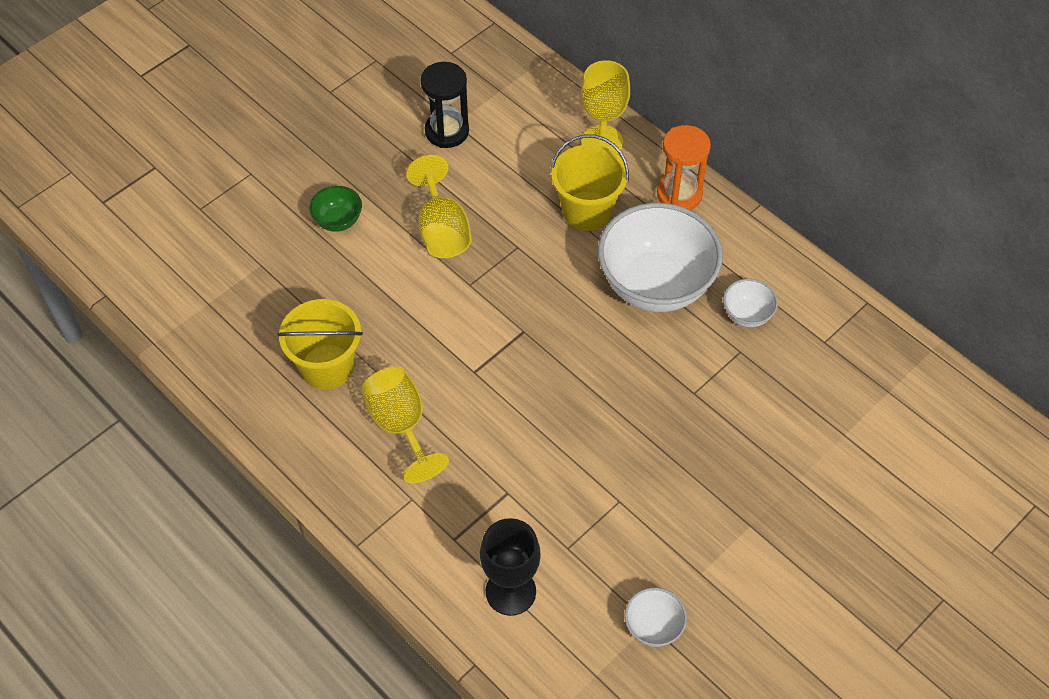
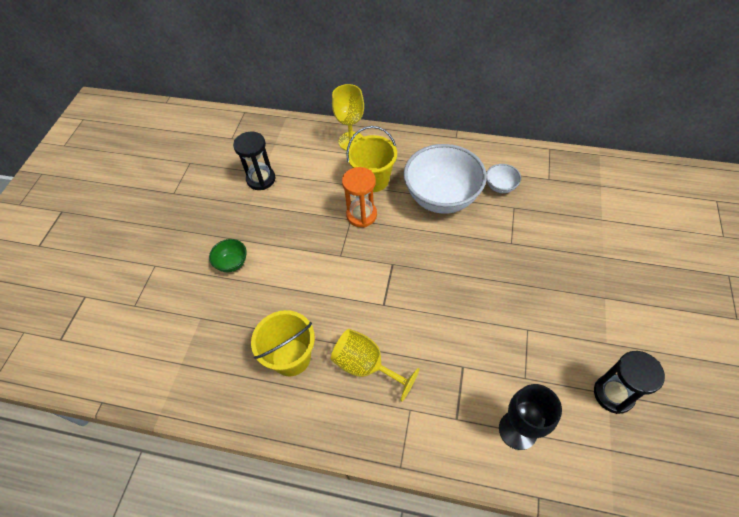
camera: 30 degrees left, 0 degrees up
yellow goblet [406,155,472,258] -> none
white bowl [625,587,687,647] -> black hourglass [594,351,665,414]
orange hourglass [657,125,711,210] -> orange hourglass moved to [342,167,377,228]

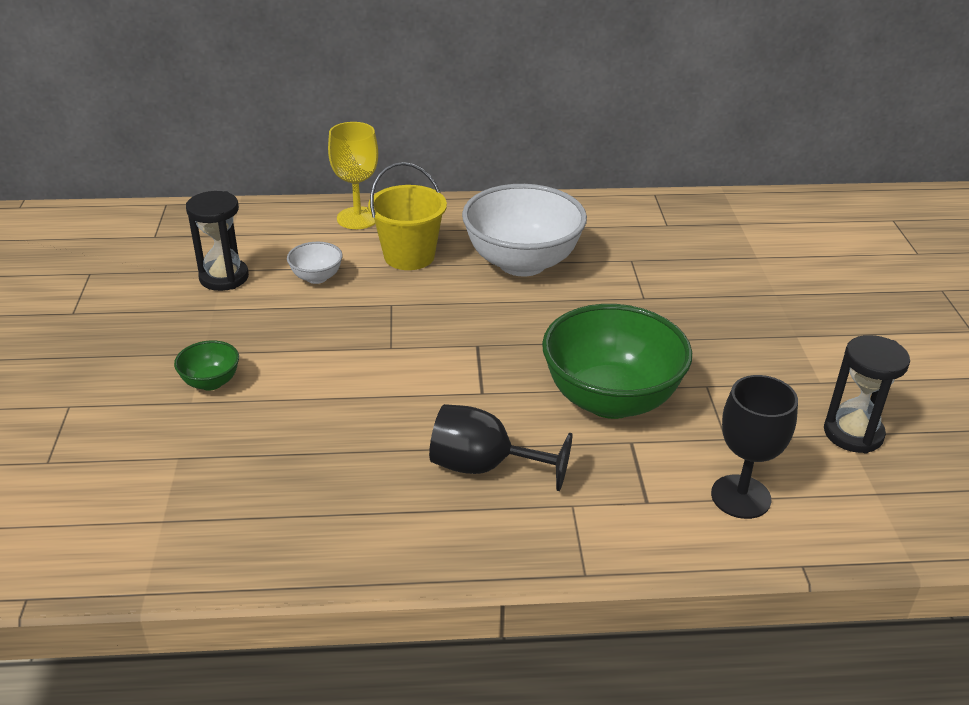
camera: 20 degrees left, 20 degrees down
yellow bucket [251,310,315,376] -> none
yellow goblet [331,329,420,402] -> black goblet [429,404,572,491]
orange hourglass [342,167,377,228] -> none
white bowl [486,164,521,193] -> white bowl moved to [287,242,343,284]
none -> green bowl [542,304,692,419]

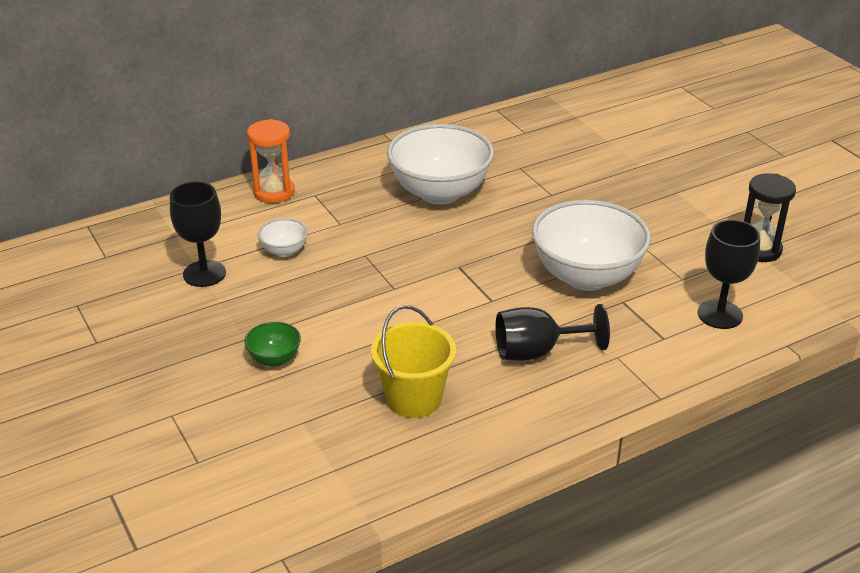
camera: 25 degrees left, 0 degrees up
black hourglass [186,191,249,291] -> black goblet [170,182,226,287]
yellow goblet [328,122,378,229] -> orange hourglass [247,119,295,203]
yellow bucket [368,162,447,270] -> yellow bucket moved to [371,305,456,418]
green bowl [542,304,692,419] -> white bowl [532,200,651,291]

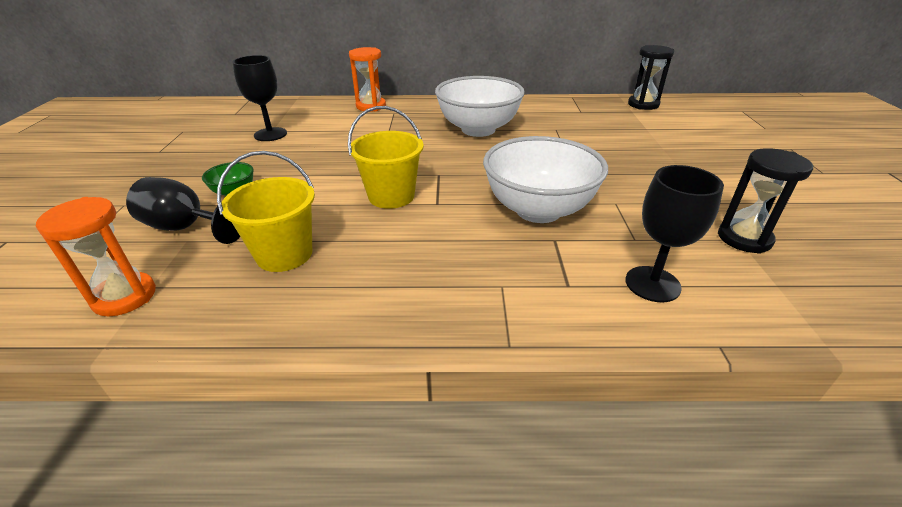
camera: 30 degrees right, 0 degrees up
white bowl [258,218,308,257] -> none
black goblet [495,304,610,361] -> black goblet moved to [126,177,240,244]
none -> orange hourglass [35,197,156,316]
none -> yellow bucket [348,106,424,209]
none -> black hourglass [628,45,674,110]

